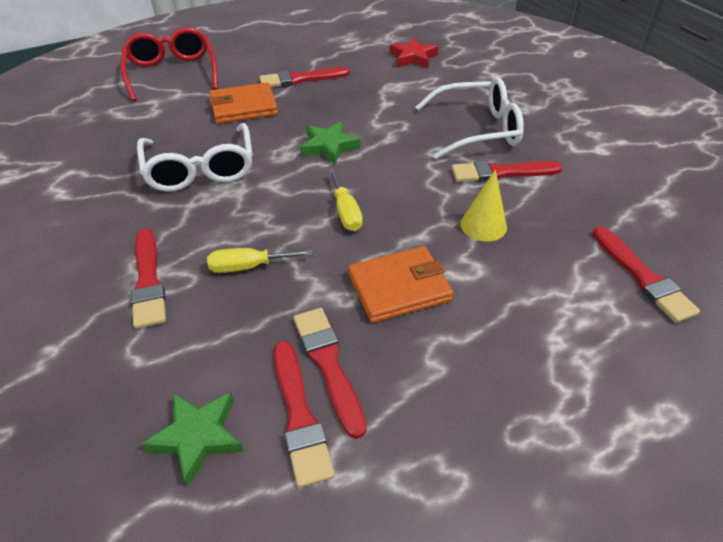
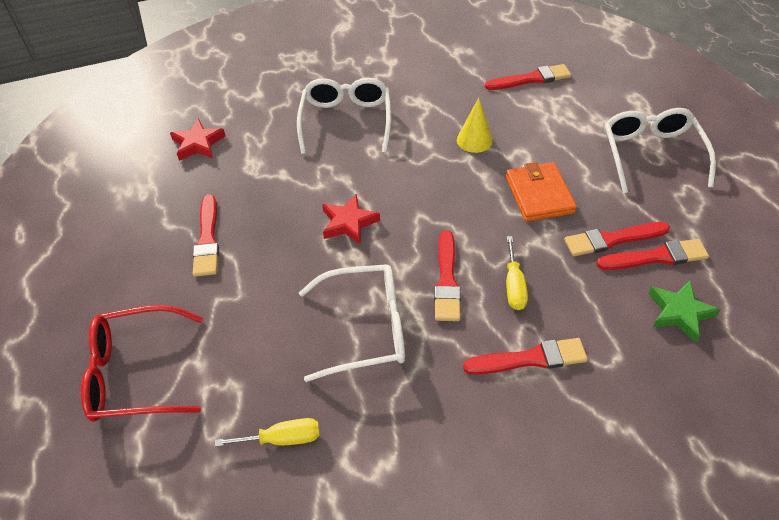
camera: 80 degrees left, 5 degrees up
orange wallet [209,83,278,124] -> none
green star [300,121,361,165] -> red star [322,193,380,245]
yellow screwdriver [329,169,363,231] -> yellow screwdriver moved to [215,418,320,447]
red brush [451,160,563,182] -> red brush moved to [434,230,461,321]
none -> white glasses [604,108,716,193]

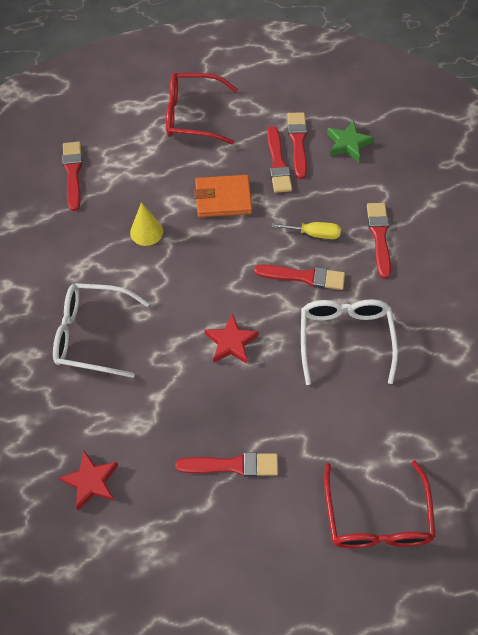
camera: 85 degrees left, 10 degrees up
yellow screwdriver [215,418,320,447] -> none
white glasses [604,108,716,193] -> red glasses [166,73,238,145]

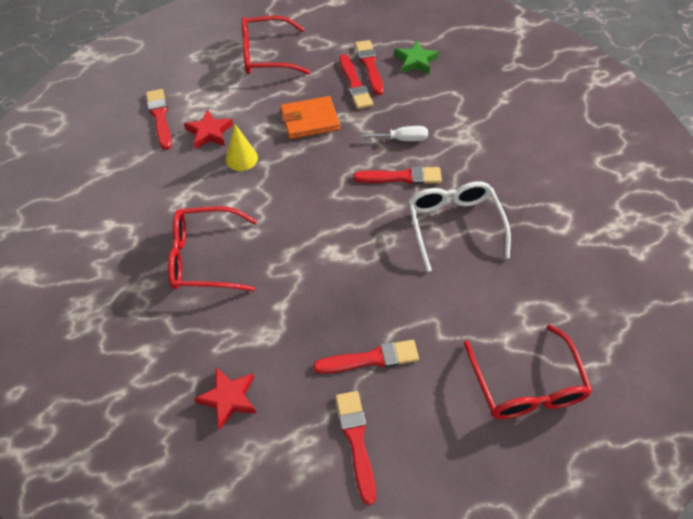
camera: 10 degrees left, 5 degrees down
white glasses [53,283,150,378] -> red glasses [168,206,257,291]
red star [205,313,259,364] -> red star moved to [184,109,233,149]
yellow screwdriver [272,222,341,239] -> white screwdriver [362,126,428,141]
red brush [367,203,391,279] -> red brush moved to [335,391,376,505]

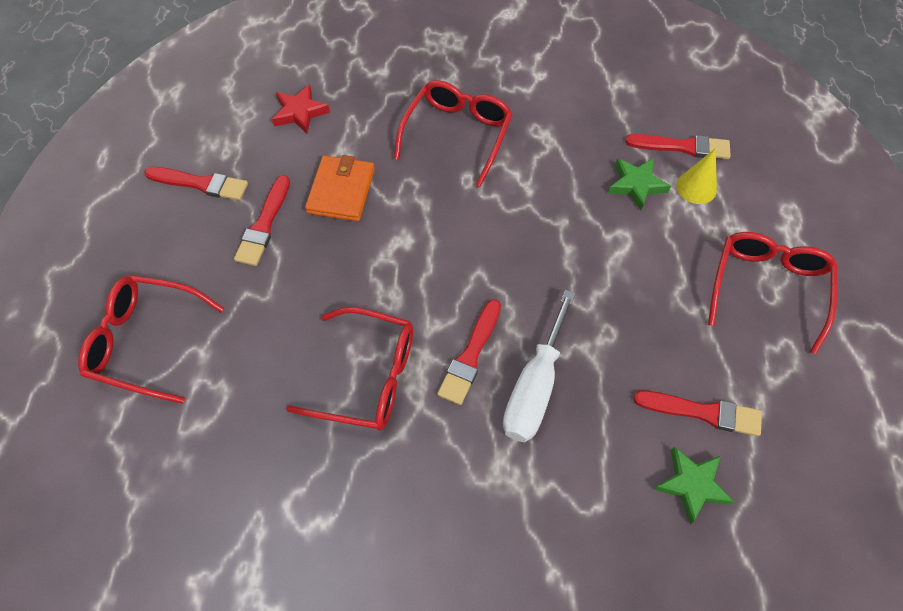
camera: 115 degrees right, 5 degrees up
red star [184,109,233,149] -> green star [608,158,671,211]
yellow cone [226,124,258,171] -> yellow cone moved to [676,148,717,204]
orange wallet [280,96,340,139] -> orange wallet moved to [305,155,375,221]
red brush [339,54,374,109] -> none
white screwdriver [362,126,428,141] -> white screwdriver [503,290,576,442], size x1.76
white glasses [408,181,511,272] -> red glasses [286,307,413,431]

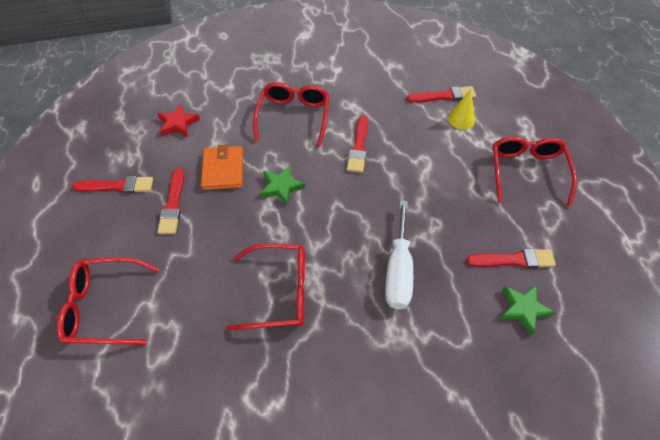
camera: 15 degrees left, 5 degrees down
red brush [437,299,501,405] -> red brush moved to [347,116,368,173]
green star [608,158,671,211] -> green star moved to [260,166,305,206]

